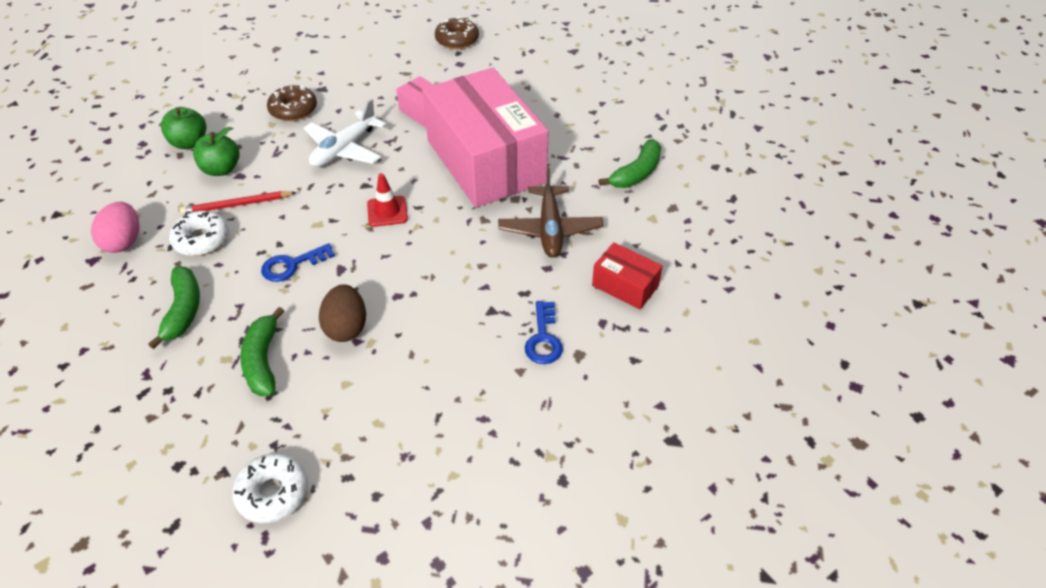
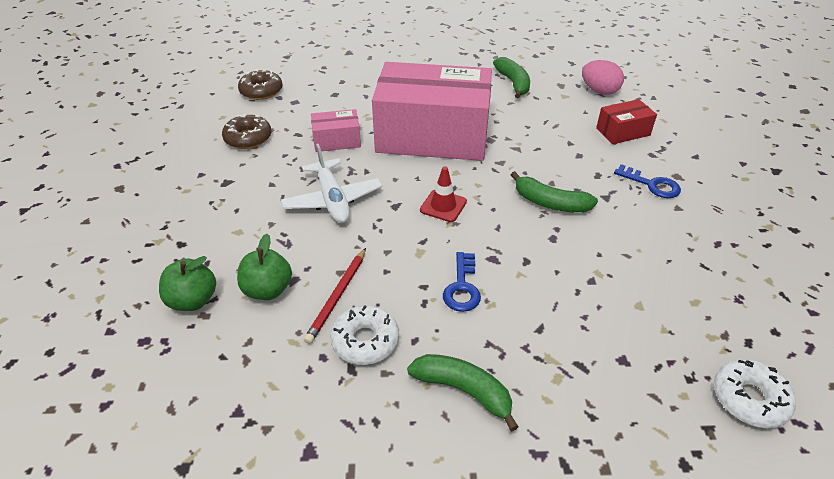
camera: 55 degrees left, 5 degrees down
pink egg [91,202,140,253] -> pink egg moved to [582,60,624,95]
green banana [240,307,284,396] -> green banana moved to [511,171,598,213]
brown donut [267,85,317,121] -> brown donut moved to [222,114,271,149]
brown egg [319,284,366,342] -> none
brown plane [498,168,603,258] -> none

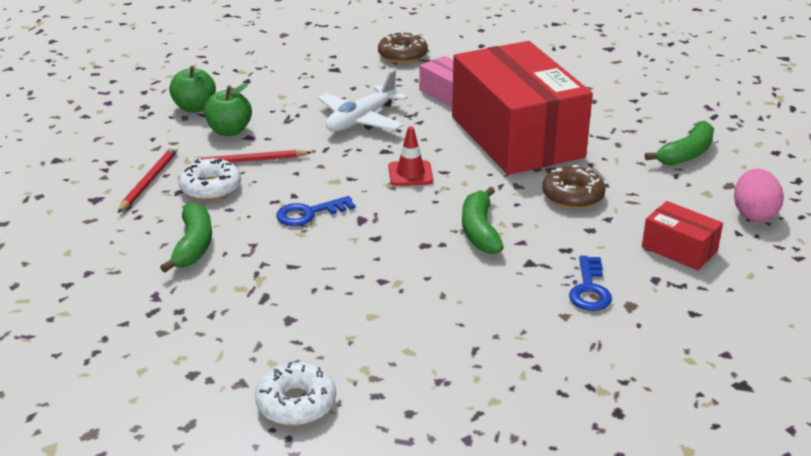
camera: 60 degrees right, 10 degrees down
brown donut [238,69,283,100] -> brown donut moved to [542,165,606,209]
pink box [372,62,492,161] -> red box [452,41,593,175]
none -> red pencil [118,146,178,213]

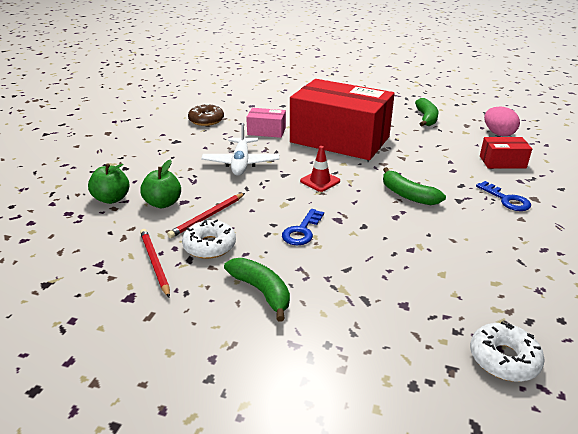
camera: 40 degrees left, 0 degrees up
brown donut [542,165,606,209] -> none

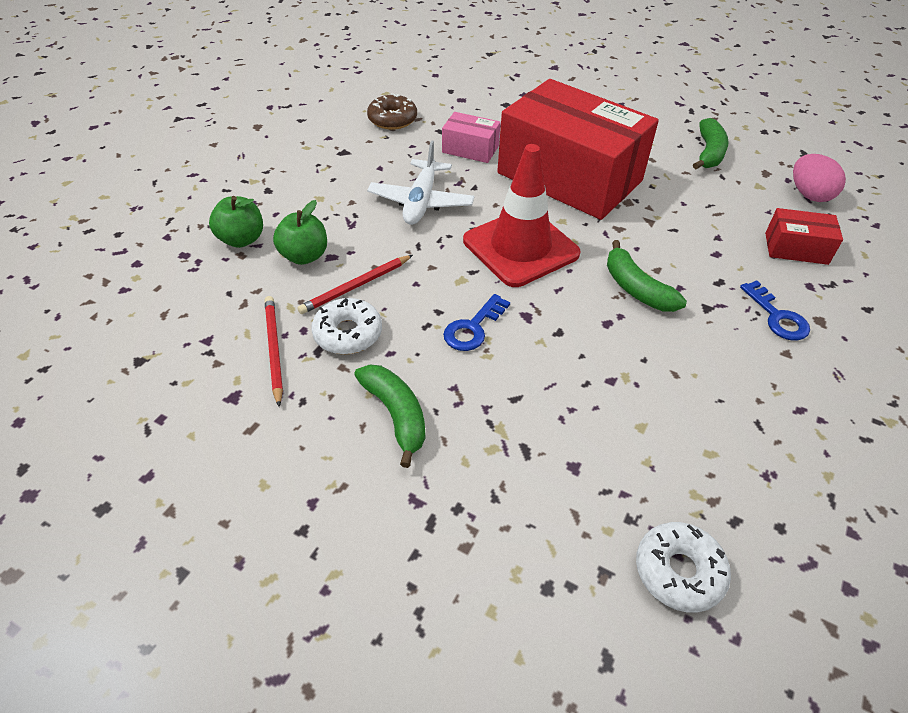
camera: 10 degrees right, 15 degrees up
red traffic cone [300,146,340,192] -> red traffic cone [463,144,580,287], size x2.11

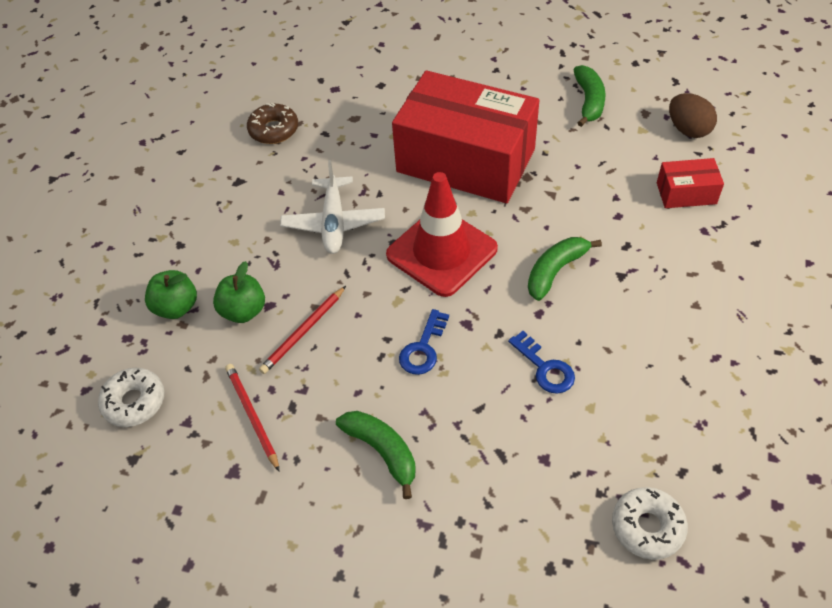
camera: 10 degrees left, 5 degrees up
white donut [311,298,382,354] -> white donut moved to [98,368,165,427]
pink box [442,112,501,163] -> none
green banana [607,240,687,312] -> green banana turned 90 degrees clockwise [528,237,602,301]
blue key [740,281,810,341] -> blue key moved to [508,331,575,394]
pink egg [793,154,846,202] -> brown egg [669,93,717,138]

